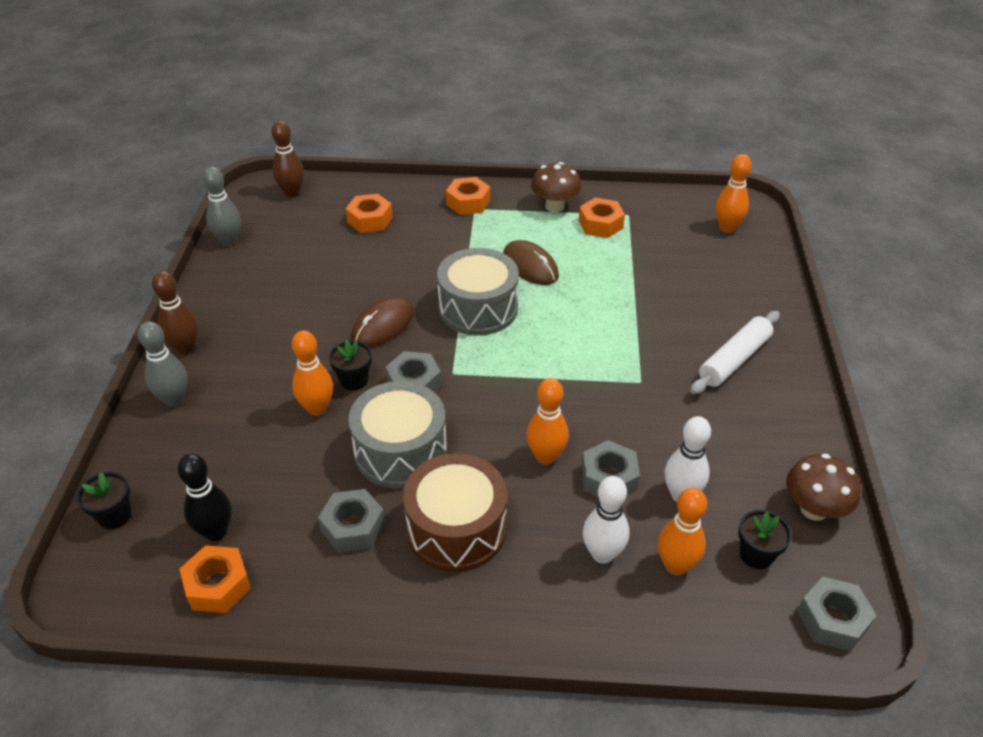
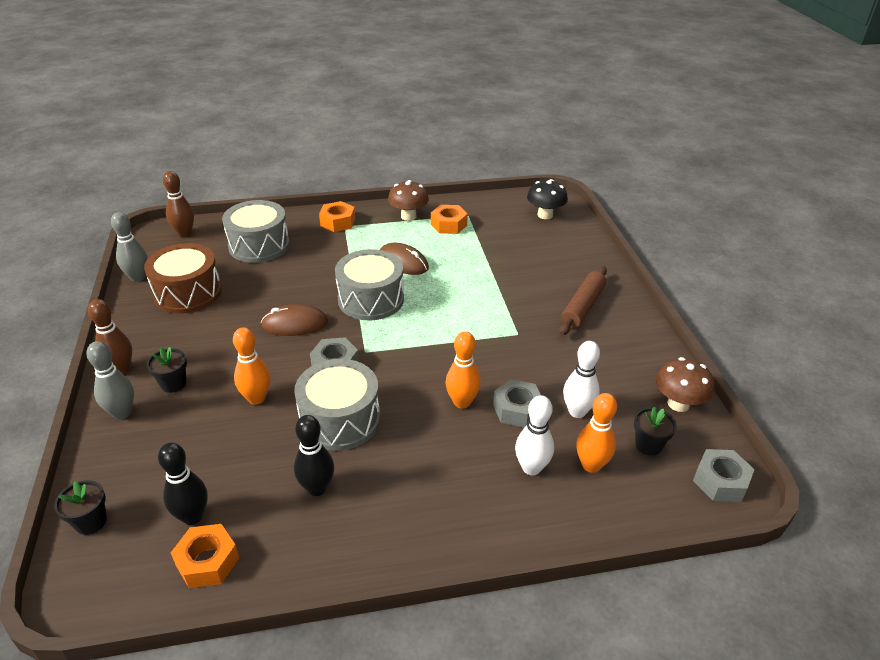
camera: 15 degrees left, 5 degrees down
grey nut [318,489,385,553] -> black bowling pin [294,415,334,496]
black flower pot [329,339,372,391] -> black flower pot moved to [147,347,187,393]
orange nut [346,194,393,233] -> grey drum [222,200,289,263]
brown mouse [352,297,414,347] -> brown mouse turned 60 degrees clockwise [261,304,328,336]
brown drum [403,453,507,572] -> brown drum moved to [144,243,222,314]
white rolling pin [690,311,780,394] -> brown rolling pin [559,266,607,336]
orange bowling pin [715,154,752,233] -> black mushroom [527,179,568,219]

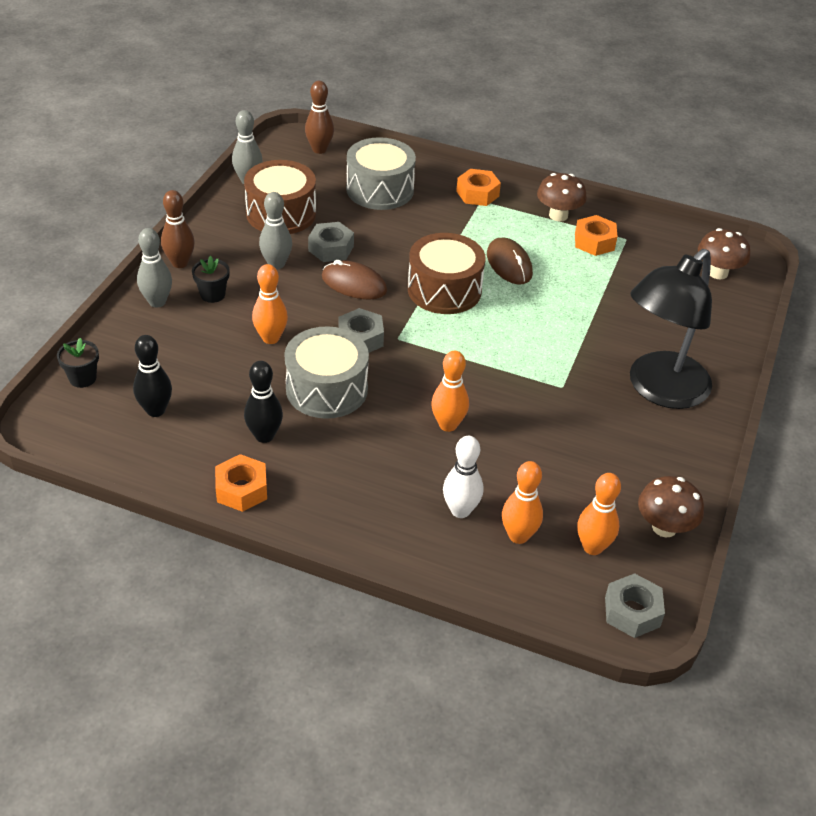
camera: 30 degrees right, 5 degrees up
orange nut [171,524,239,588] -> orange nut moved to [215,454,267,512]
grey drum [335,249,404,320] -> brown drum [408,233,486,314]
grey nut [493,379,541,428] -> grey nut moved to [308,222,354,262]
black mushroom [527,179,568,219] -> brown mushroom [698,228,750,279]
brown rolling pin [559,266,607,336] -> black lamp [630,249,712,409]
white bowling pin [563,341,600,418] -> none
black flower pot [634,407,677,456] -> orange bowling pin [577,473,621,555]
none -> grey bowling pin [259,192,292,270]

